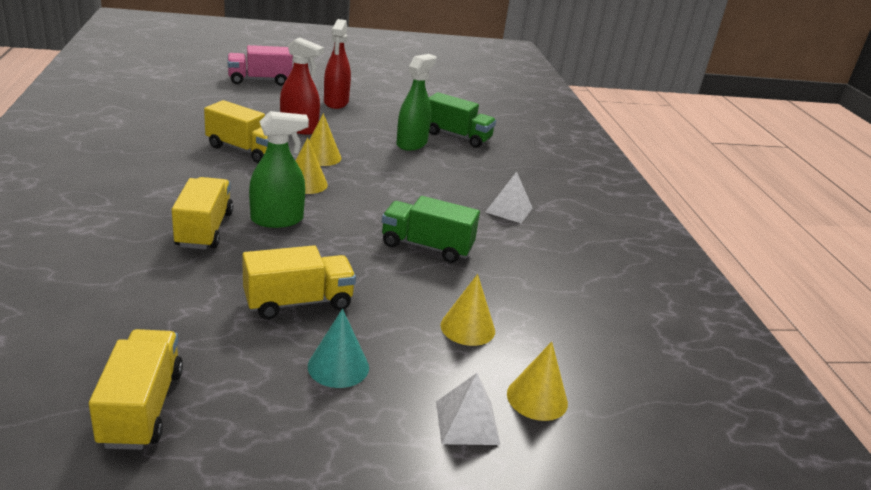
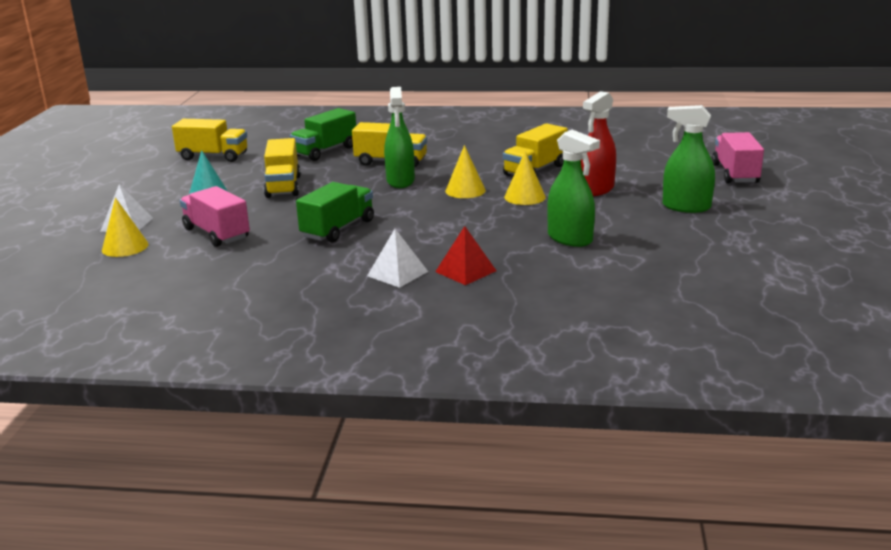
camera: 110 degrees right, 5 degrees down
red spray bottle [324,19,351,109] -> green spray bottle [663,105,715,213]
green truck [429,92,496,148] -> green truck moved to [290,108,356,161]
yellow cone [441,274,495,346] -> pink truck [180,186,250,247]
none -> red pyramid [435,226,496,285]

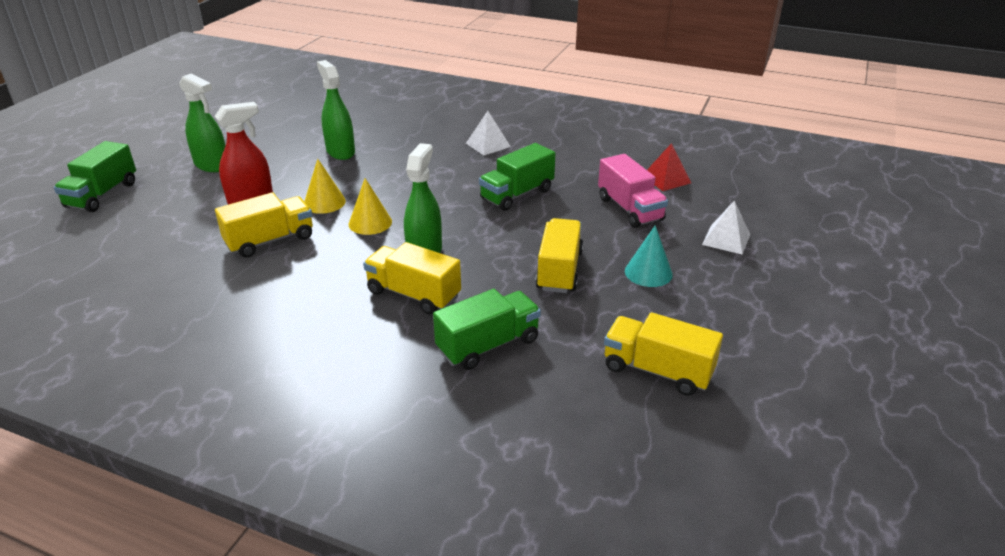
camera: 165 degrees left, 10 degrees up
yellow cone [102,197,149,257] -> none
red pyramid [435,226,496,285] -> red pyramid moved to [647,143,691,191]
pink truck [712,132,764,183] -> green truck [54,141,136,212]

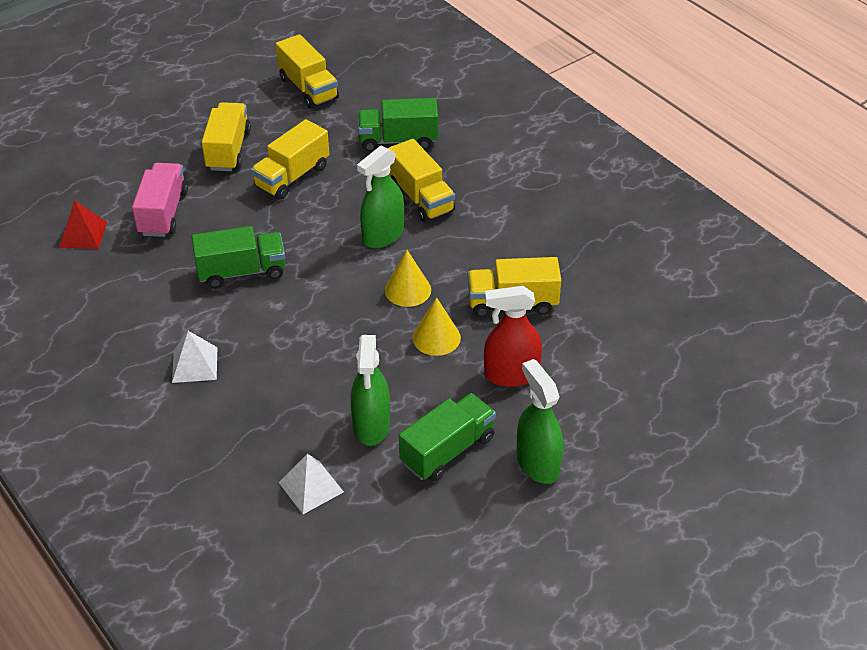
camera: 150 degrees left, 10 degrees up
green truck [54,141,136,212] -> green truck moved to [399,393,496,481]
turquoise cone [625,225,673,287] -> yellow truck [202,102,251,171]
white pyramid [702,200,750,255] -> white pyramid moved to [279,454,344,514]

